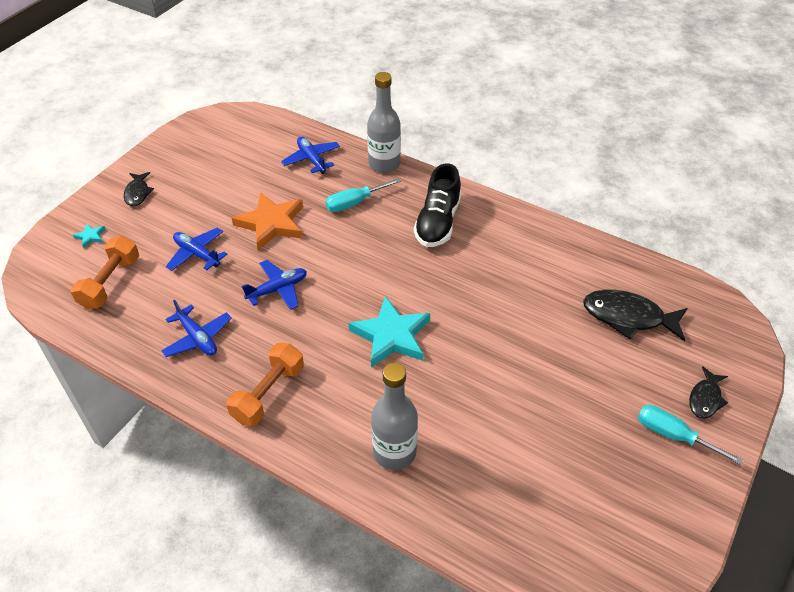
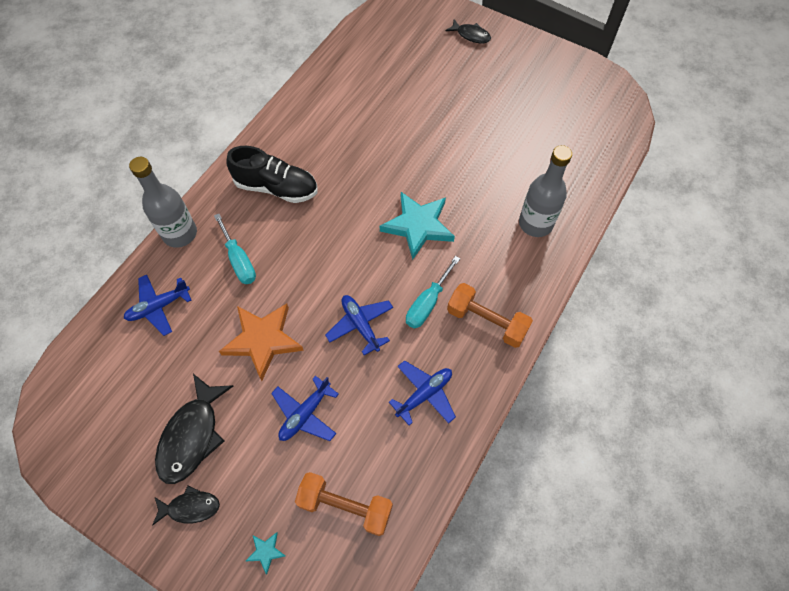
camera: 90 degrees left, 15 degrees up
black fish [583,290,688,342] -> black fish moved to [155,374,233,484]
turquoise screwdriver [638,405,744,465] -> turquoise screwdriver moved to [406,256,460,328]

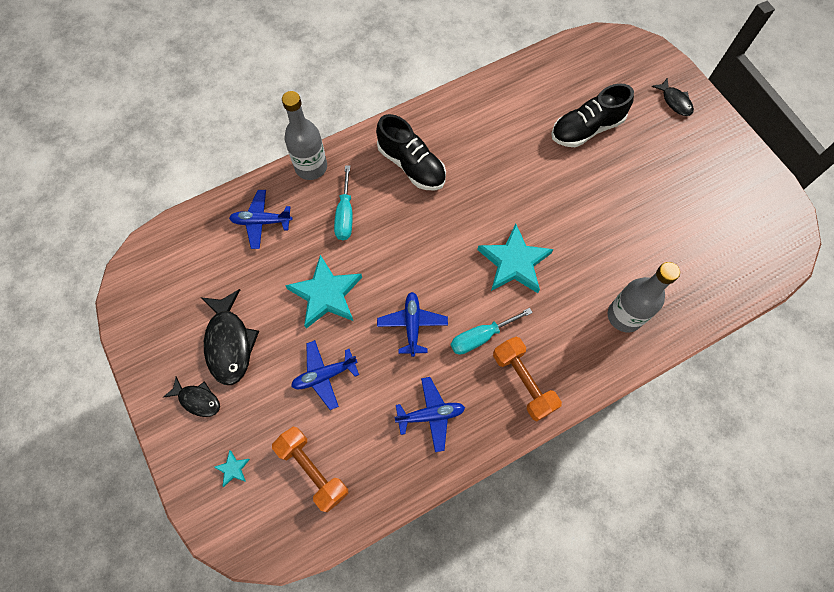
camera: 30 degrees right, 5 degrees up
black fish [155,374,233,484] -> black fish turned 60 degrees counterclockwise [201,289,259,385]
orange star [219,303,304,381] -> turquoise star [285,255,362,329]
none -> black shoe [551,83,634,147]

